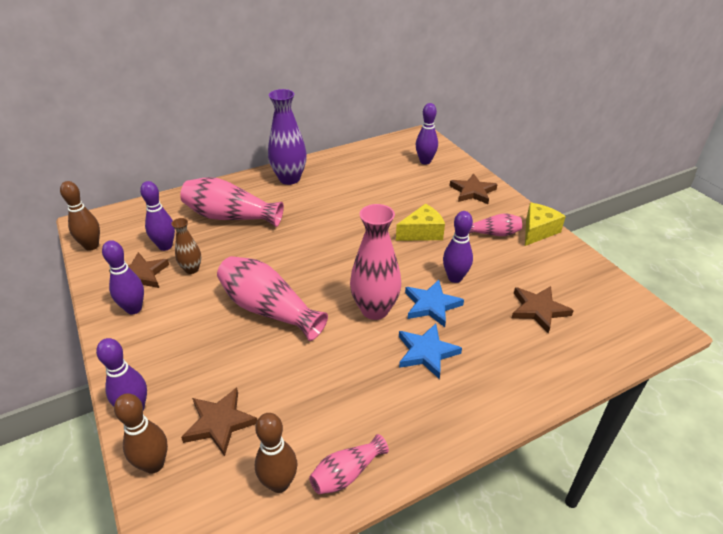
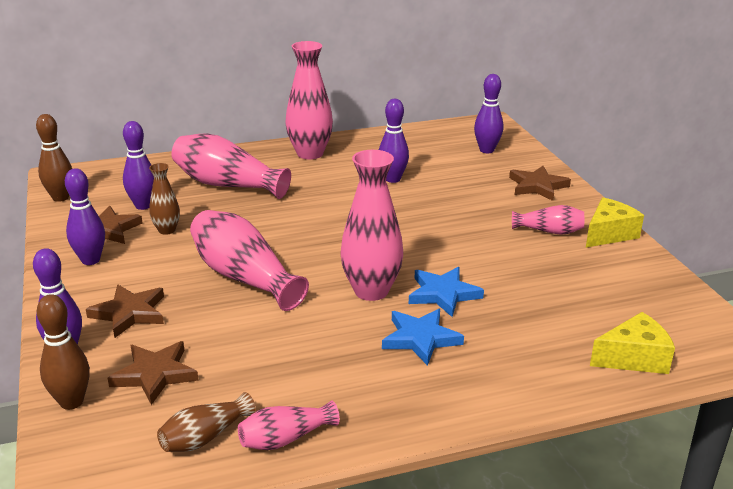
camera: 10 degrees right, 10 degrees down
brown bowling pin [255,413,297,493] -> brown vase [157,392,256,452]
purple vase [268,89,307,185] -> pink vase [285,41,333,159]
yellow cheese [396,204,445,241] -> yellow cheese moved to [590,312,675,374]
purple bowling pin [443,211,473,283] -> purple bowling pin moved to [379,99,409,183]
brown star [511,286,574,333] -> brown star moved to [86,285,164,338]

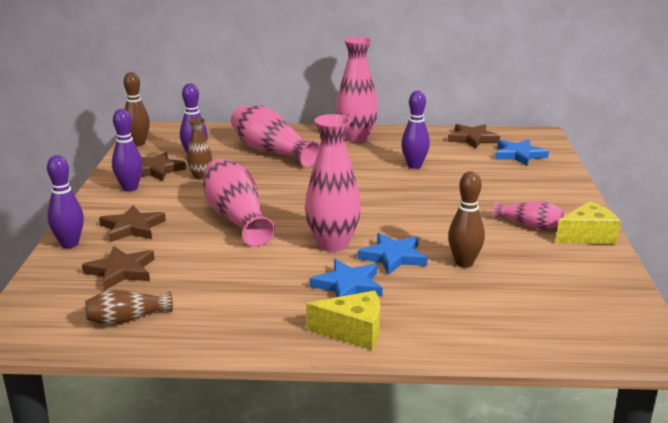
camera: 20 degrees right, 5 degrees down
brown bowling pin [37,294,90,410] -> brown bowling pin moved to [448,171,485,268]
pink vase [238,401,340,450] -> none
purple bowling pin [474,74,503,153] -> blue star [495,139,549,166]
brown star [509,166,571,201] -> brown star moved to [448,124,500,149]
yellow cheese [590,312,675,374] -> yellow cheese moved to [306,291,380,350]

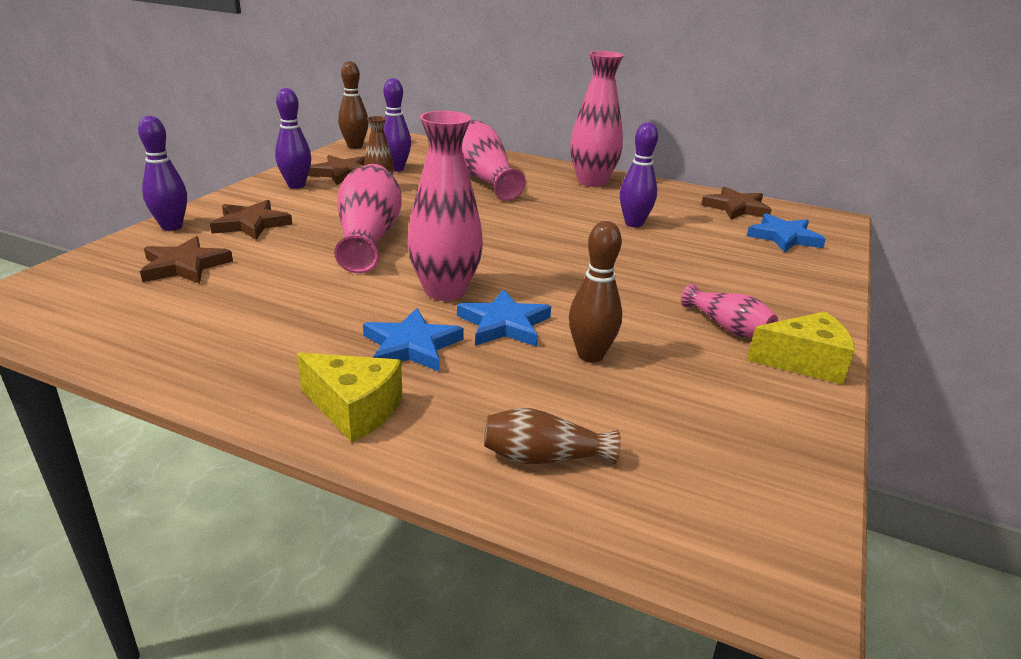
camera: 20 degrees right, 5 degrees up
brown vase [85,290,173,325] -> brown vase moved to [484,408,621,464]

